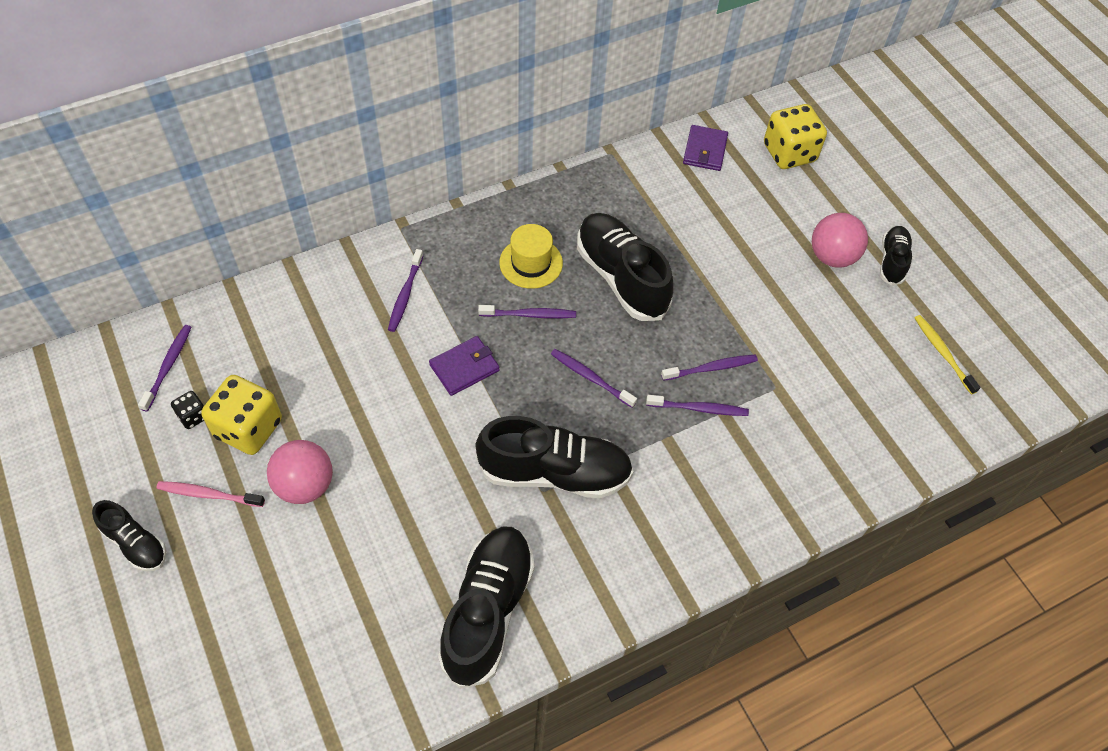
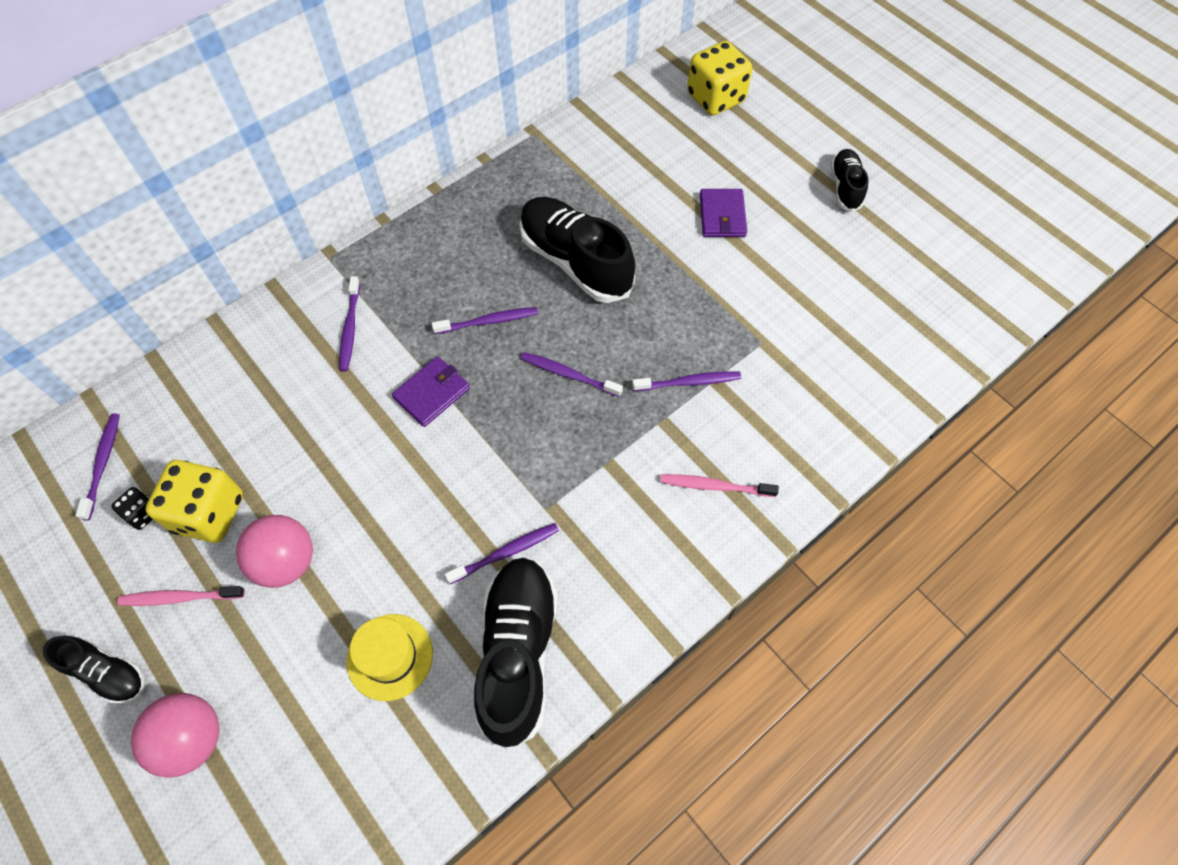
camera: 10 degrees left, 5 degrees up
black shoe [476,416,633,499] -> none
yellow hat [499,224,563,289] -> yellow hat moved to [346,614,433,701]
purple toothbrush [661,354,758,381] -> purple toothbrush moved to [445,523,559,584]
purple wallet [683,125,728,171] -> purple wallet moved to [700,189,747,237]
pink ball [812,213,868,268] -> pink ball moved to [131,693,219,777]
yellow toothbrush [915,315,981,395] -> none
none -> pink toothbrush [660,474,779,497]

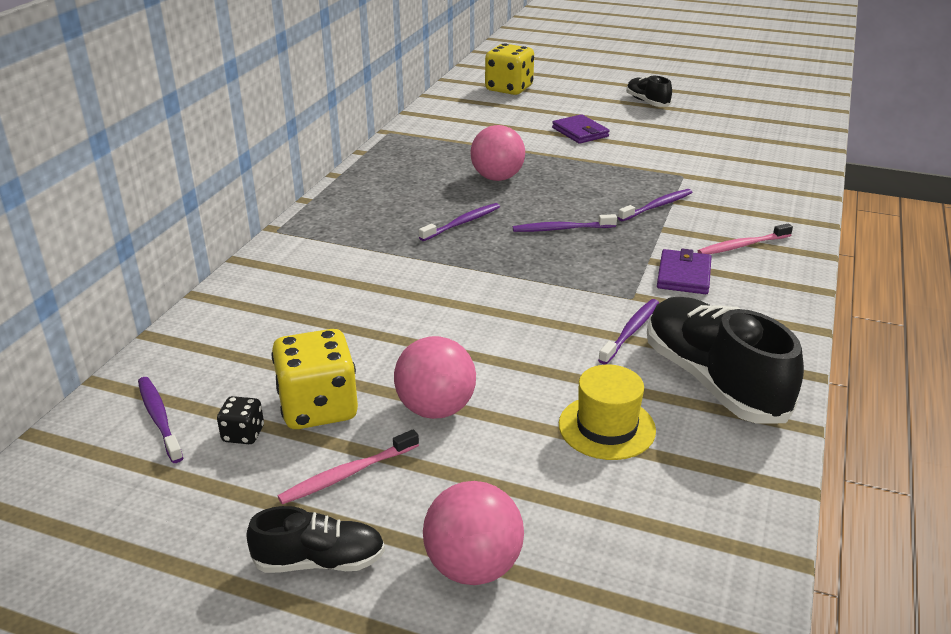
camera: 30 degrees left, 30 degrees down
purple toothbrush [339,276,360,371] -> none
purple wallet [392,356,470,427] -> purple wallet moved to [657,249,712,294]
black shoe [519,197,635,303] -> pink ball [471,125,525,181]

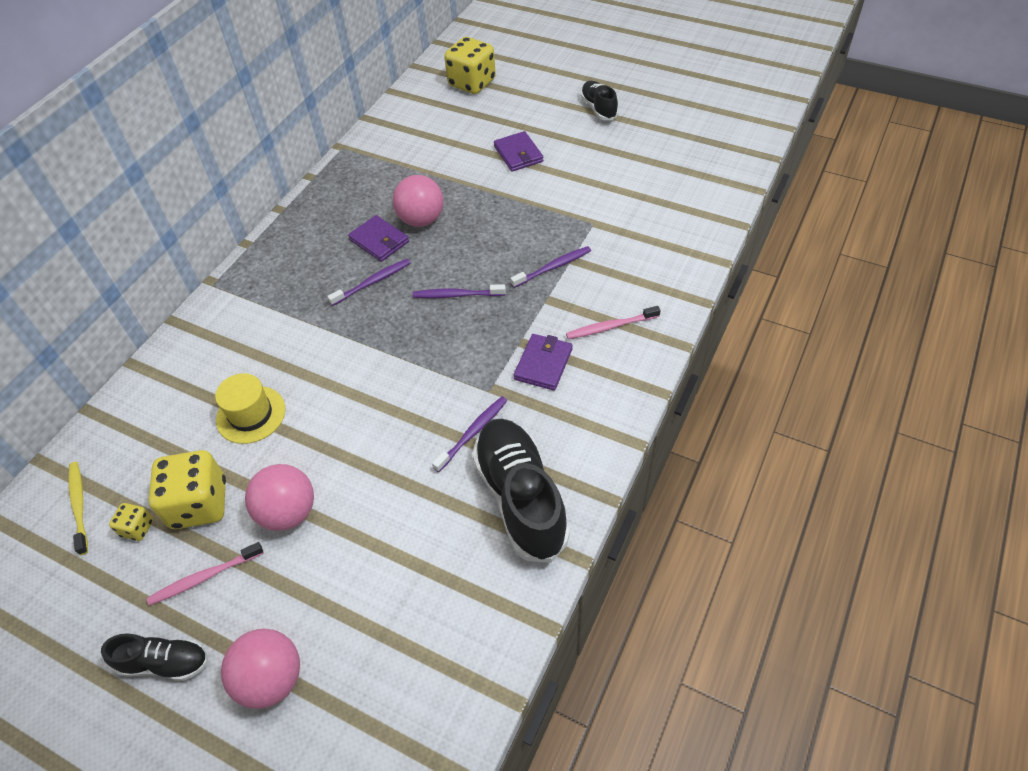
camera: 10 degrees right, 20 degrees up
purple toothbrush [138,377,183,463] -> yellow toothbrush [68,462,88,555]
black dice [217,396,264,444] -> yellow dice [109,503,153,541]
yellow hat [559,364,656,460] -> yellow hat moved to [215,373,286,444]
none -> purple wallet [348,215,409,262]

